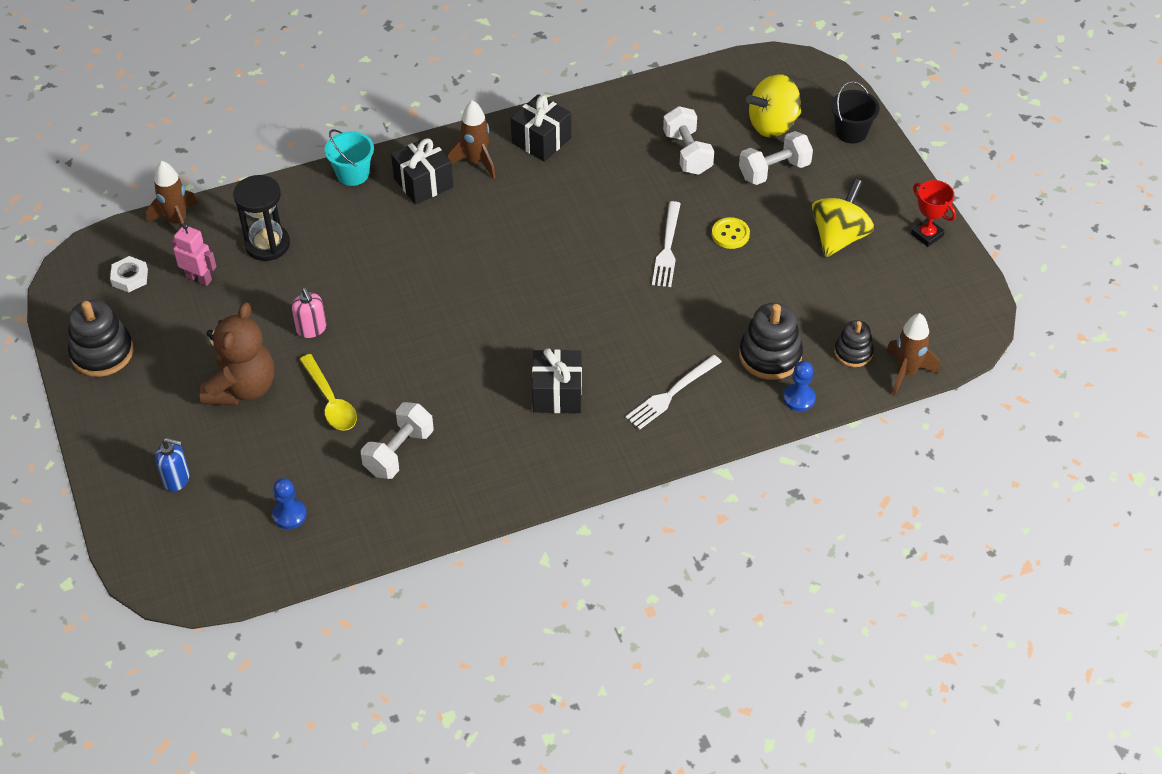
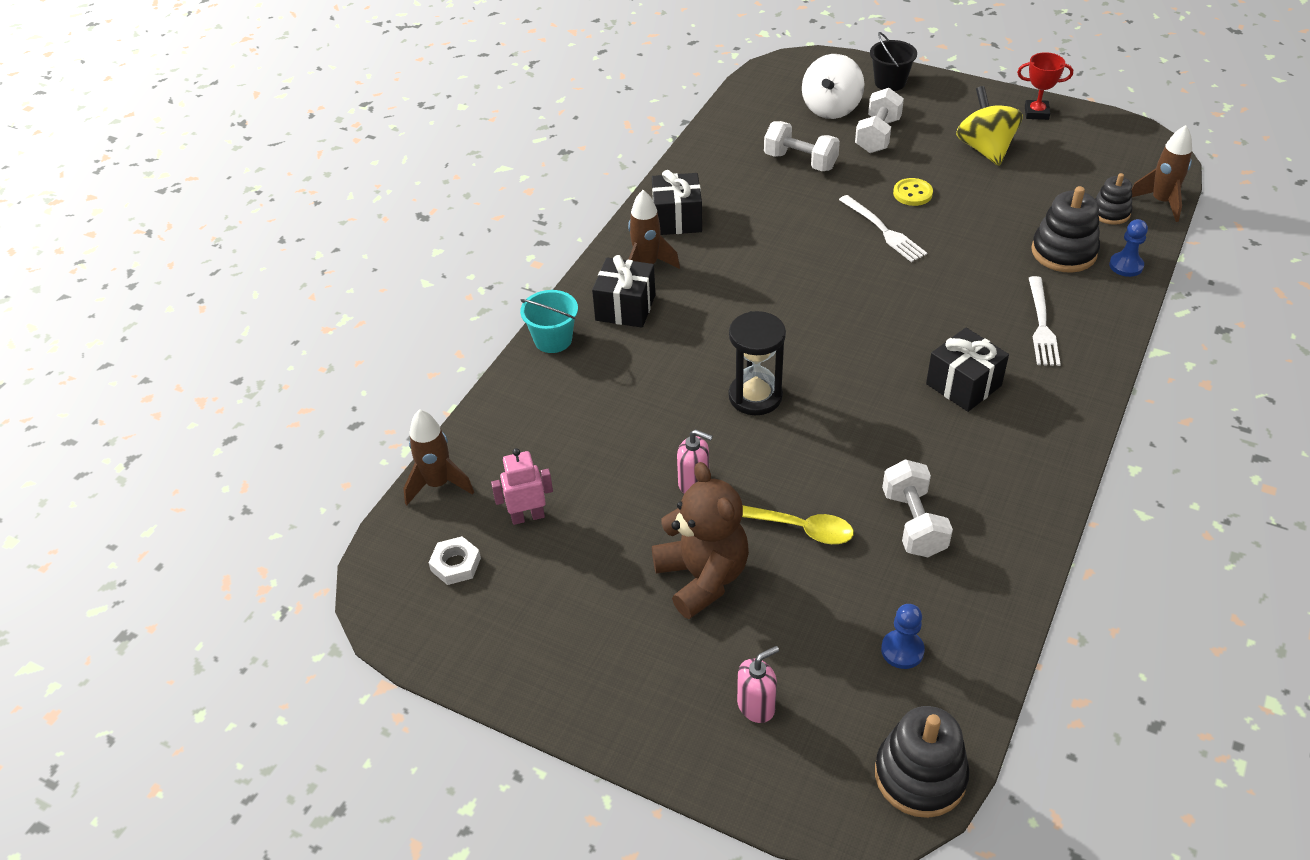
camera: 40 degrees left, 5 degrees down
black stacking toy [68,300,134,377] -> black stacking toy moved to [875,706,970,818]
blue soap dispenser [155,438,190,491] -> pink soap dispenser [737,646,779,723]
black hourglass [233,175,290,261] -> black hourglass moved to [729,311,786,415]
yellow spinning top [746,74,802,137] -> white spinning top [802,54,865,119]

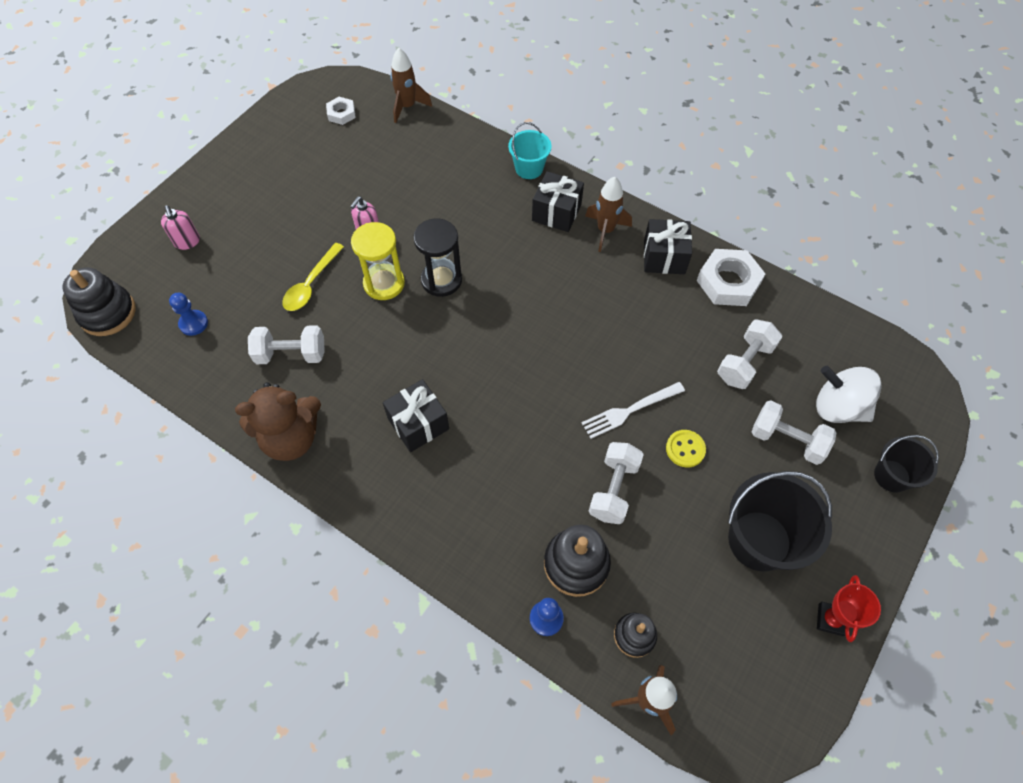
camera: 95 degrees right, 15 degrees up
pink robot [491,448,553,525] -> none
brown teddy bear [652,462,749,619] -> brown teddy bear moved to [235,382,321,461]
yellow spinning top [956,86,1023,166] -> black bucket [728,471,832,572]
white fork [1029,276,1061,366] -> none
none -> yellow hourglass [351,222,405,300]
none -> white dumbbell [589,442,644,524]
none -> white nut [697,249,765,306]

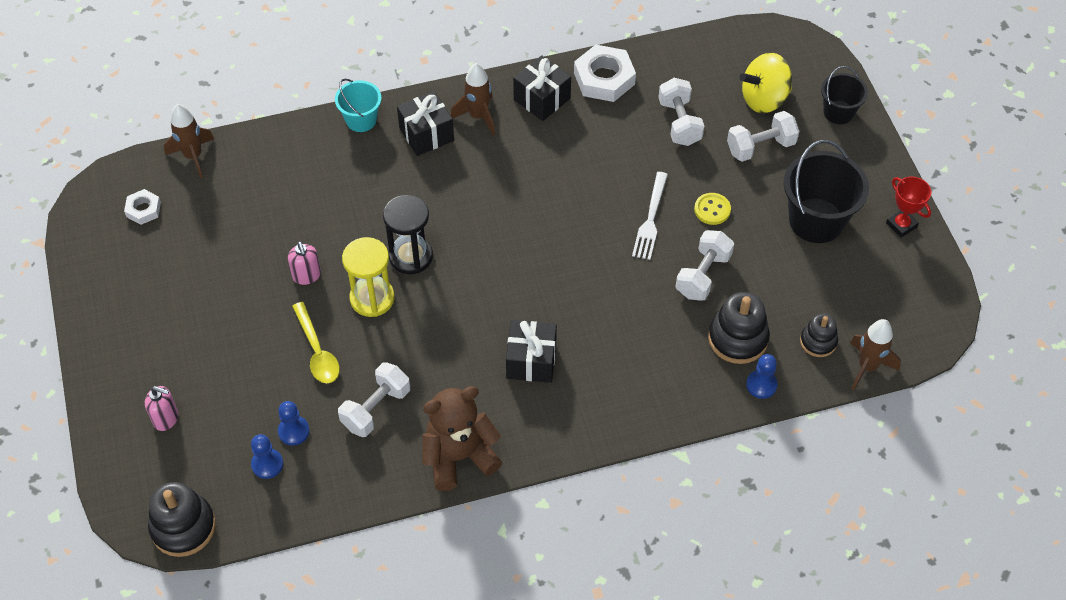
camera: 50 degrees left, 5 degrees down
brown teddy bear [235,382,321,461] -> brown teddy bear turned 135 degrees counterclockwise [422,386,502,491]
white dumbbell [589,442,644,524] -> white dumbbell turned 60 degrees clockwise [676,230,734,301]
white spinning top [816,366,882,423] -> yellow spinning top [740,53,793,113]
none -> blue pawn [278,401,310,446]

